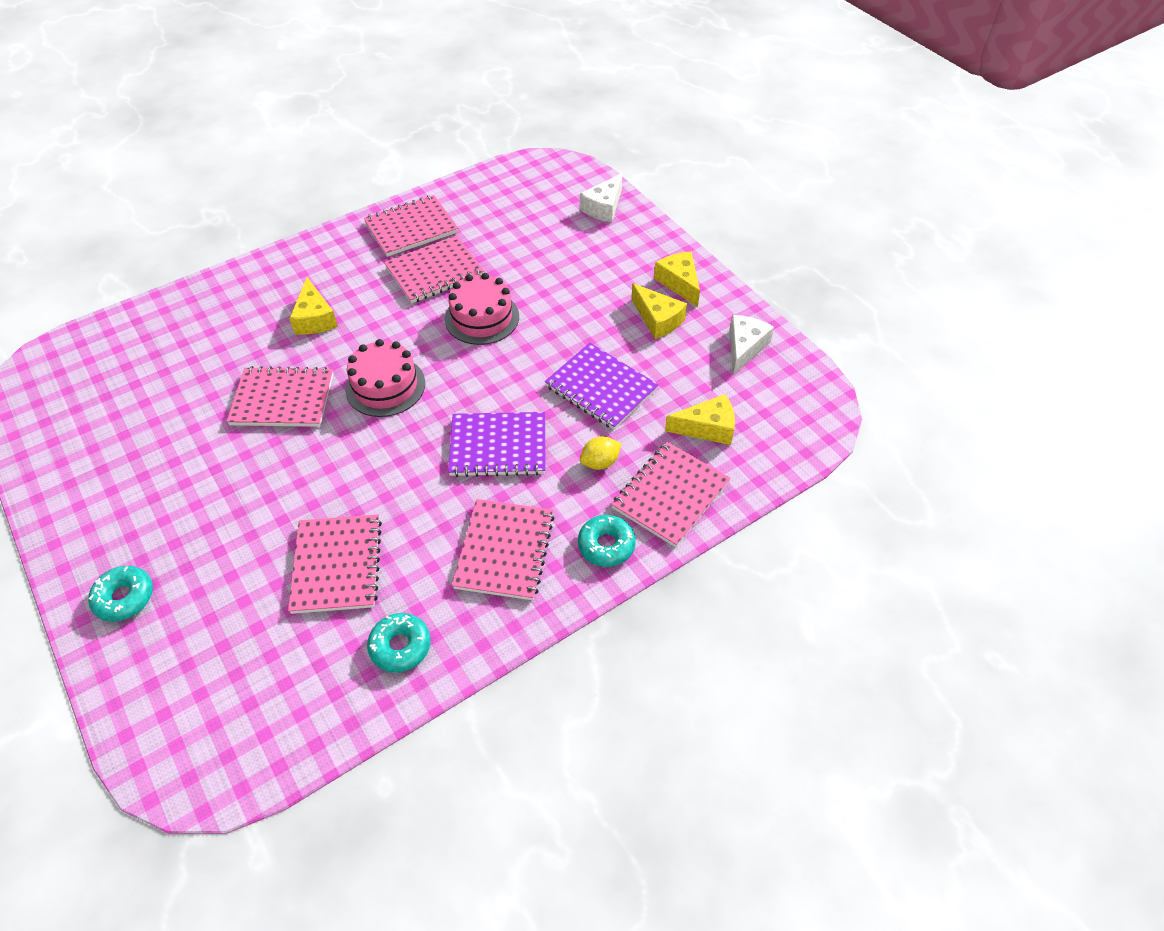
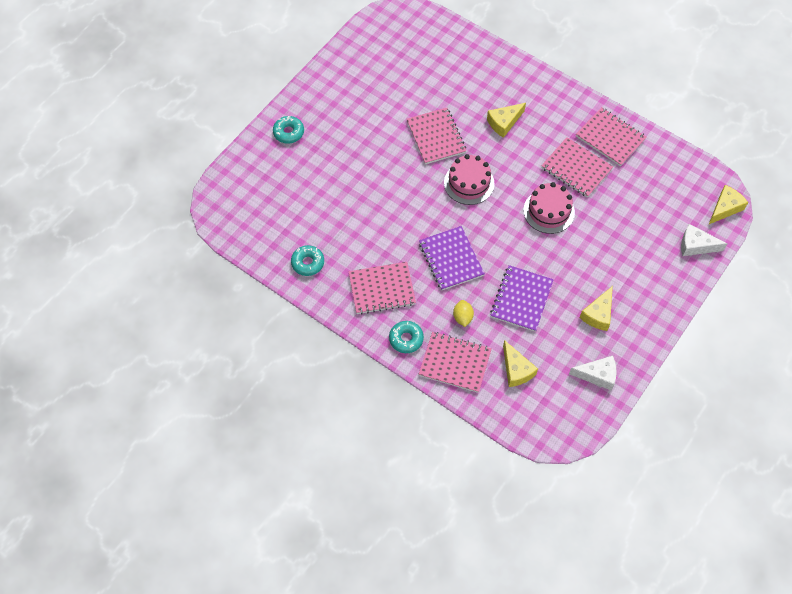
camera: 70 degrees right, 10 degrees up
pink notebook [288,515,382,614] -> none
yellow lemon [580,436,621,470] -> yellow lemon turned 45 degrees clockwise [453,300,474,327]
yellow cheese [654,251,700,307] -> yellow cheese moved to [709,185,748,224]

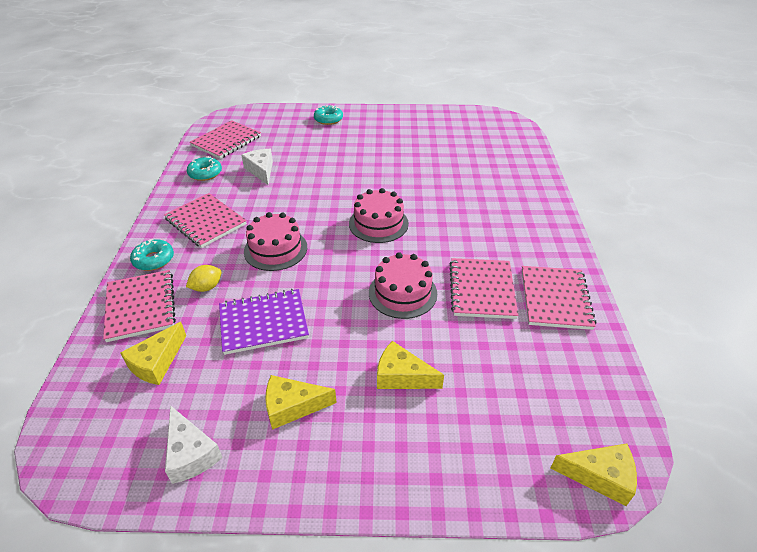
camera: 55 degrees right, 20 degrees down
pink notebook [407,108,466,164] -> pink notebook moved to [190,120,261,159]
purple notebook [419,226,485,290] -> pink cake [244,212,307,271]
yellow cheese [487,103,526,138] -> yellow cheese moved to [377,341,444,389]
white cheese [681,224,728,256] -> white cheese moved to [241,149,273,185]

